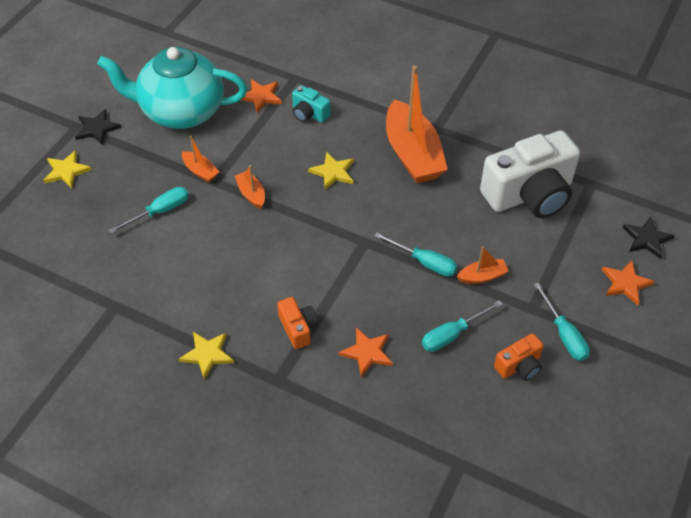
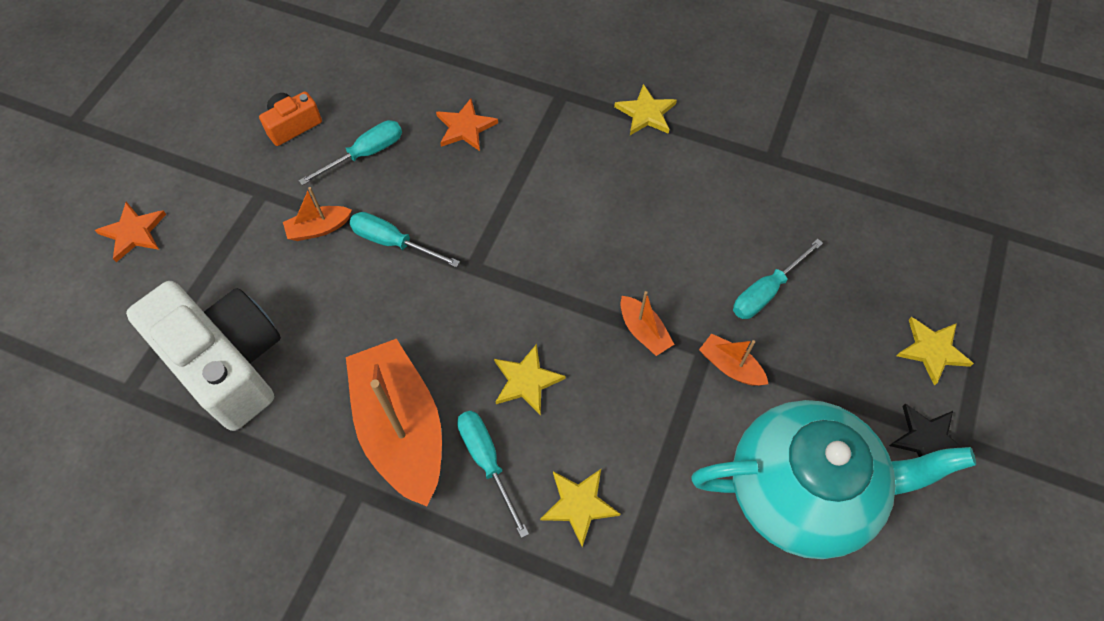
camera: 175 degrees right, 10 degrees up
orange star [241,79,282,113] -> none
orange camera [277,297,319,349] -> none
turquoise camera [292,85,331,123] -> yellow star [540,469,620,547]
white camera [480,130,580,218] -> white camera turned 75 degrees clockwise [126,281,281,431]
turquoise screwdriver [534,283,590,361] -> turquoise screwdriver moved to [457,411,529,538]
black star [623,217,675,259] -> none

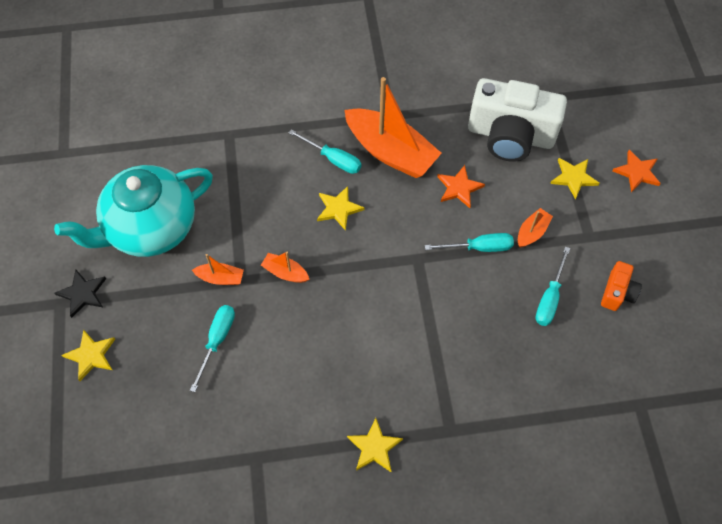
camera: 150 degrees right, 0 degrees up
orange star [436,99,498,151] -> orange star moved to [437,165,485,208]
yellow star [540,469,620,547] -> yellow star moved to [550,158,600,200]

